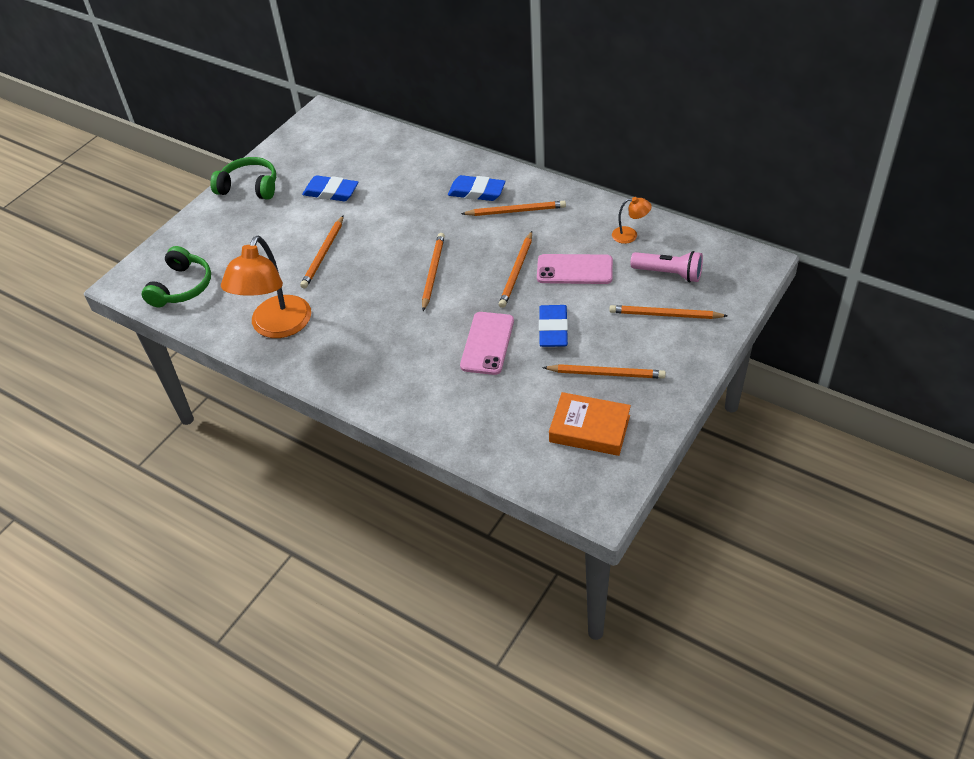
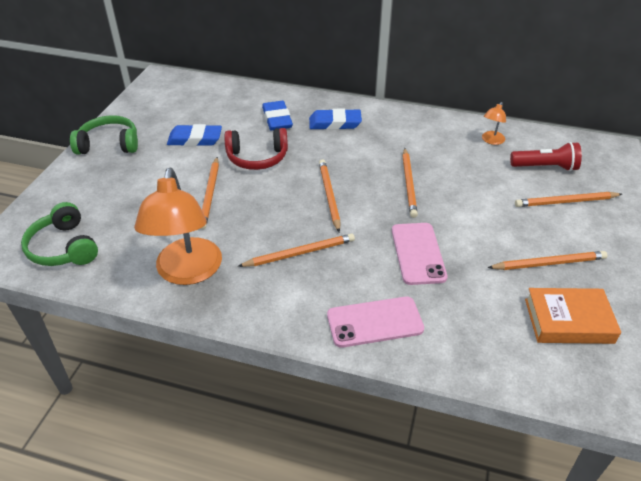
camera: 20 degrees left, 5 degrees down
green headphones [142,246,211,307] -> green headphones turned 150 degrees clockwise [21,202,98,266]
orange pencil [461,201,566,216] -> orange pencil moved to [238,234,355,267]
pink phone [537,254,613,284] -> pink phone moved to [327,297,424,348]
blue eraser [539,305,568,347] -> blue eraser moved to [262,101,293,130]
orange lamp [612,197,652,244] -> orange lamp turned 135 degrees clockwise [482,102,506,145]
pink flashlight [630,251,703,282] -> red flashlight [510,142,582,171]
none -> red headphones [224,128,288,170]

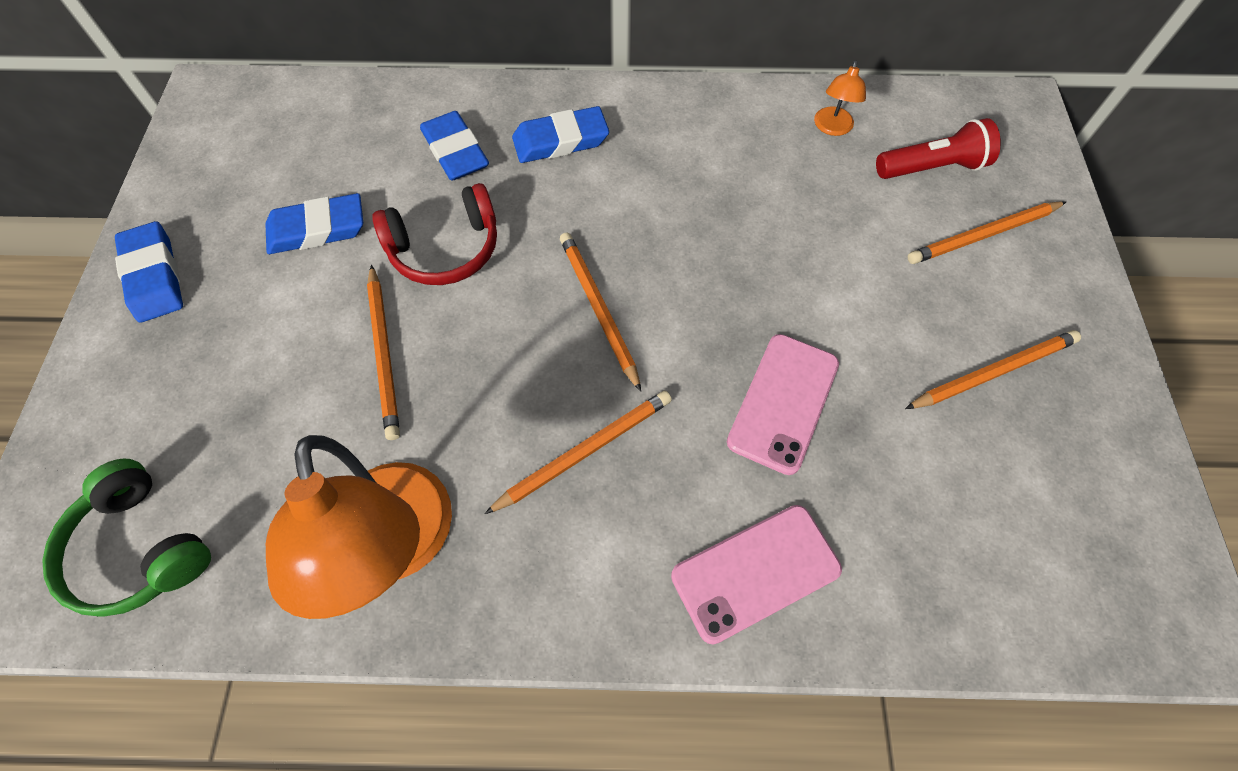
camera: 15 degrees left, 20 degrees up
green headphones [70,115,138,154] -> blue eraser [115,221,183,323]
pink phone [392,223,447,285] -> pink phone turned 45 degrees clockwise [727,334,839,475]
orange pencil [402,148,418,218] -> none
orange book [525,288,621,344] -> none

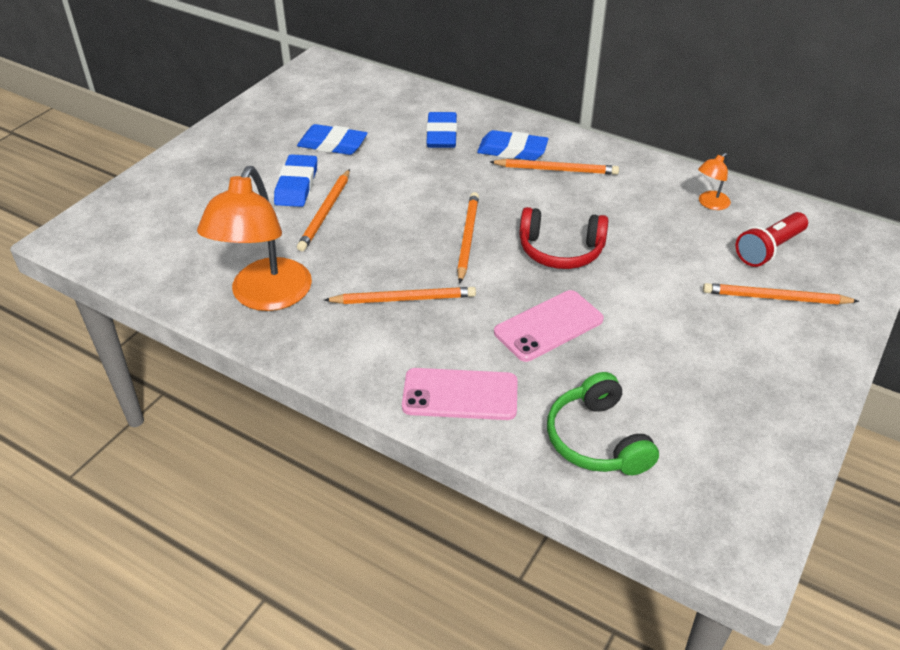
camera: 30 degrees right, 20 degrees down
green headphones [42,458,211,617] -> green headphones moved to [547,372,659,475]
blue eraser [115,221,183,323] -> blue eraser moved to [274,154,317,207]
red headphones [372,183,497,285] -> red headphones moved to [519,207,608,269]
red flashlight [876,118,1001,179] -> red flashlight turned 120 degrees clockwise [736,212,808,267]
orange pencil [905,330,1081,409] -> orange pencil moved to [490,159,619,175]

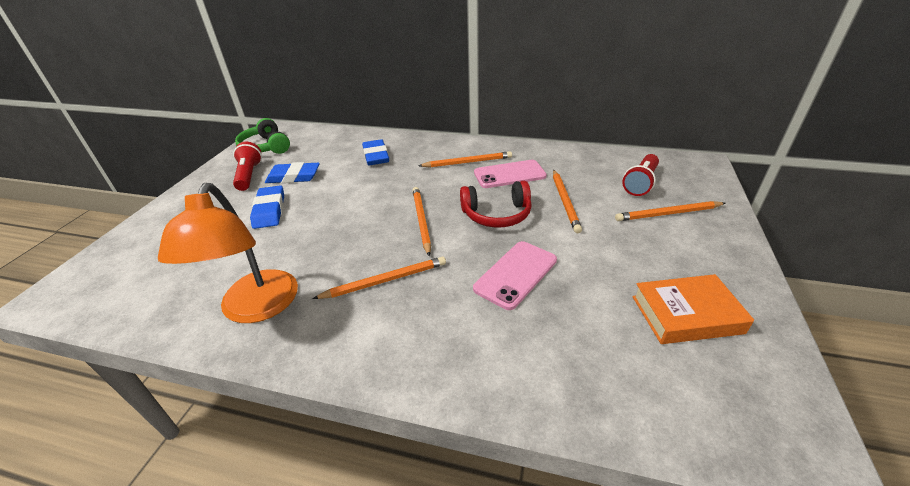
camera: 15 degrees left, 5 degrees down
orange pencil [297,169,350,251] -> orange pencil moved to [553,170,582,233]
pink phone [402,368,518,420] -> pink phone moved to [474,160,547,188]
blue eraser [477,130,549,161] -> none
green headphones [547,372,659,475] -> green headphones moved to [235,118,290,154]
orange lamp [698,153,731,210] -> none
none -> red flashlight [233,142,262,191]
none -> orange book [632,274,754,344]

